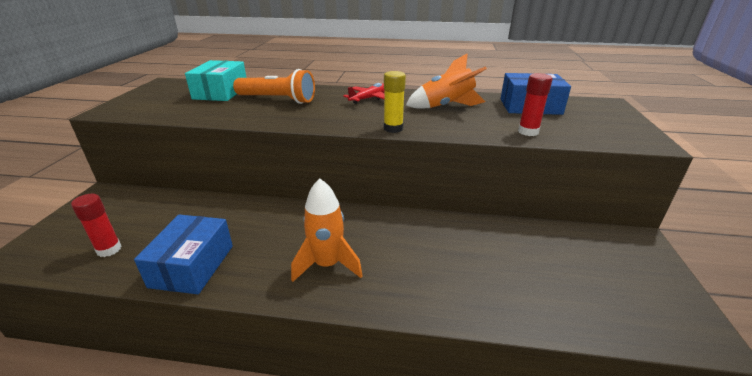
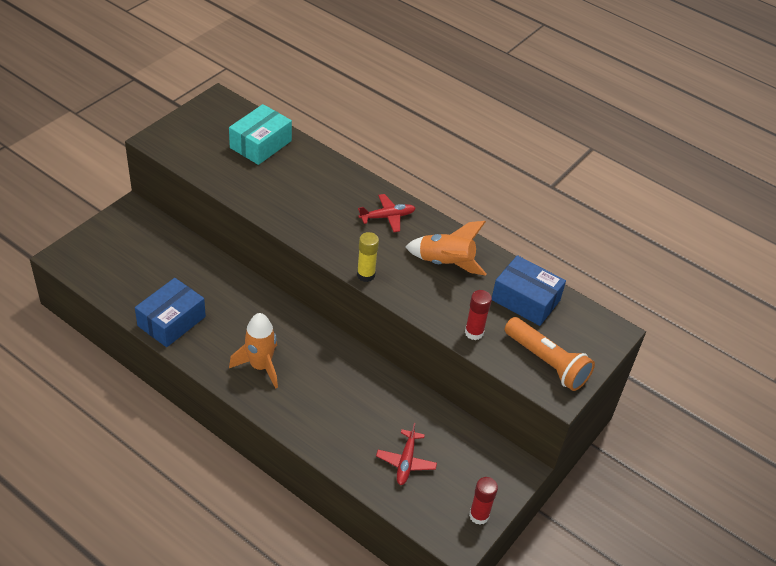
camera: 25 degrees right, 15 degrees up
red glue stick [71,194,122,257] -> red glue stick moved to [469,477,498,525]
orange flashlight [233,69,315,104] -> orange flashlight moved to [505,317,595,391]
none -> red plane [376,423,437,485]

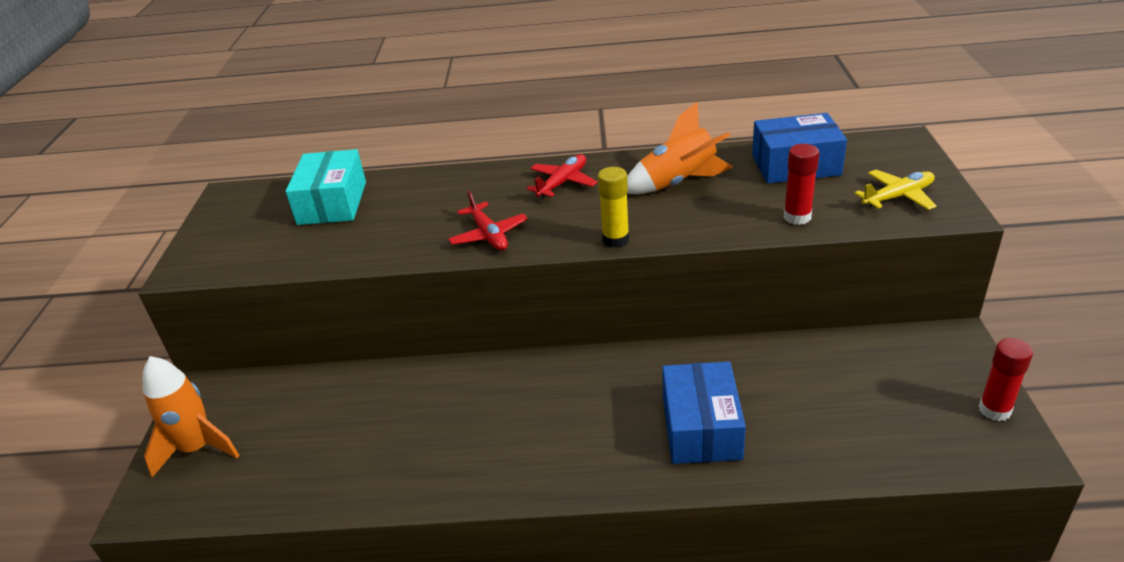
camera: 30 degrees left, 10 degrees down
blue box [135,278,206,347] -> blue box moved to [662,362,746,464]
orange rocket [229,313,278,389] -> orange rocket moved to [143,356,240,478]
red plane [376,423,437,485] -> red plane moved to [448,191,528,251]
orange flashlight [505,317,595,391] -> yellow plane [854,170,937,210]

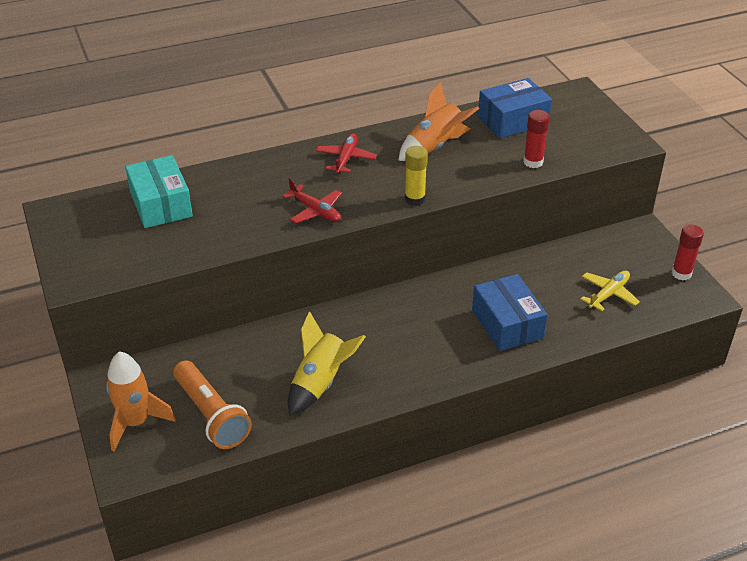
camera: 25 degrees left, 5 degrees up
yellow plane [854,170,937,210] -> yellow plane moved to [581,271,640,311]
none -> orange flashlight [173,360,252,449]
none -> yellow rocket [288,311,366,416]

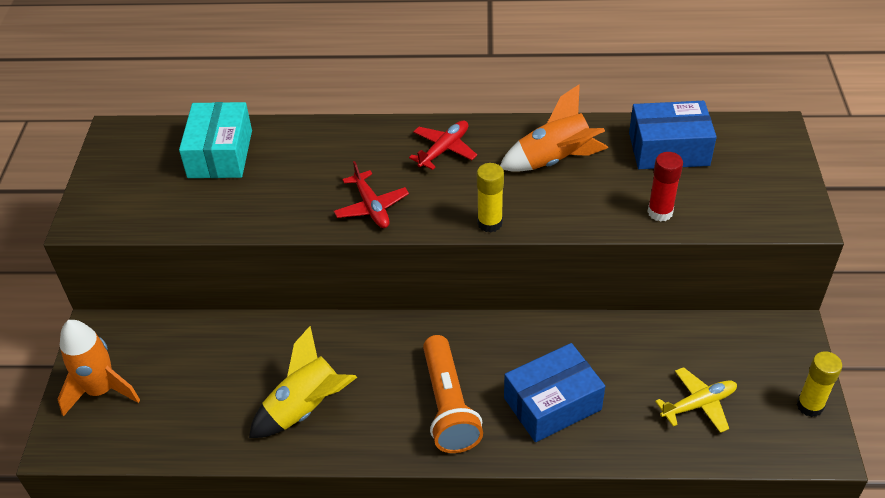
camera: 25 degrees right, 5 degrees up
orange flashlight [173,360,252,449] -> orange flashlight moved to [423,335,483,453]
blue box [472,274,547,351] -> blue box turned 60 degrees clockwise [504,343,605,442]
red glue stick [672,224,704,281] -> yellow glue stick [797,351,842,417]

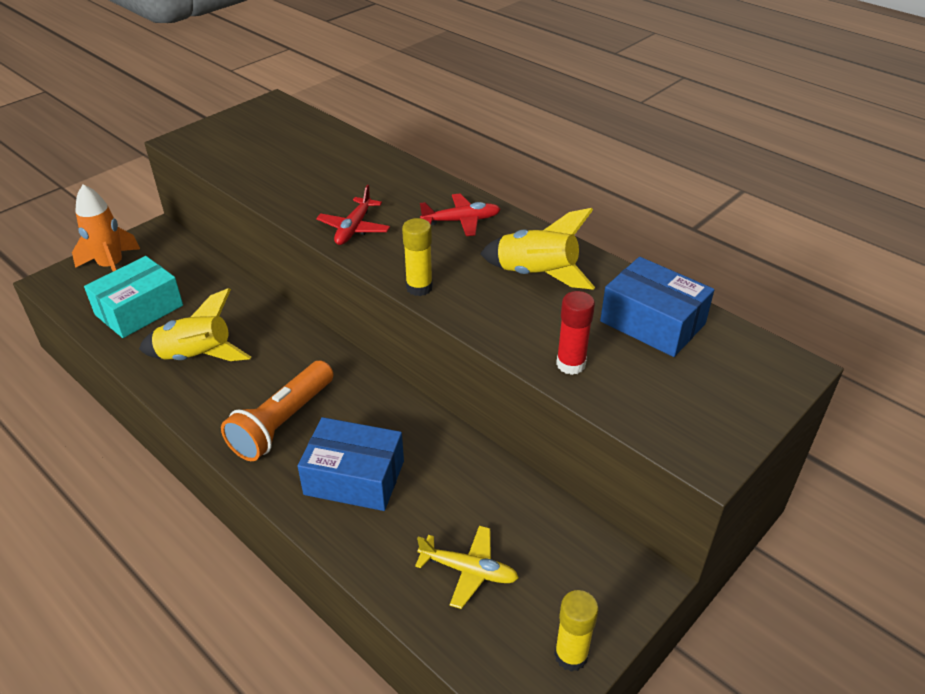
camera: 40 degrees right, 5 degrees down
turquoise box [179,102,252,178] -> turquoise box moved to [84,256,183,338]
orange rocket [500,85,608,172] -> yellow rocket [480,208,595,290]

